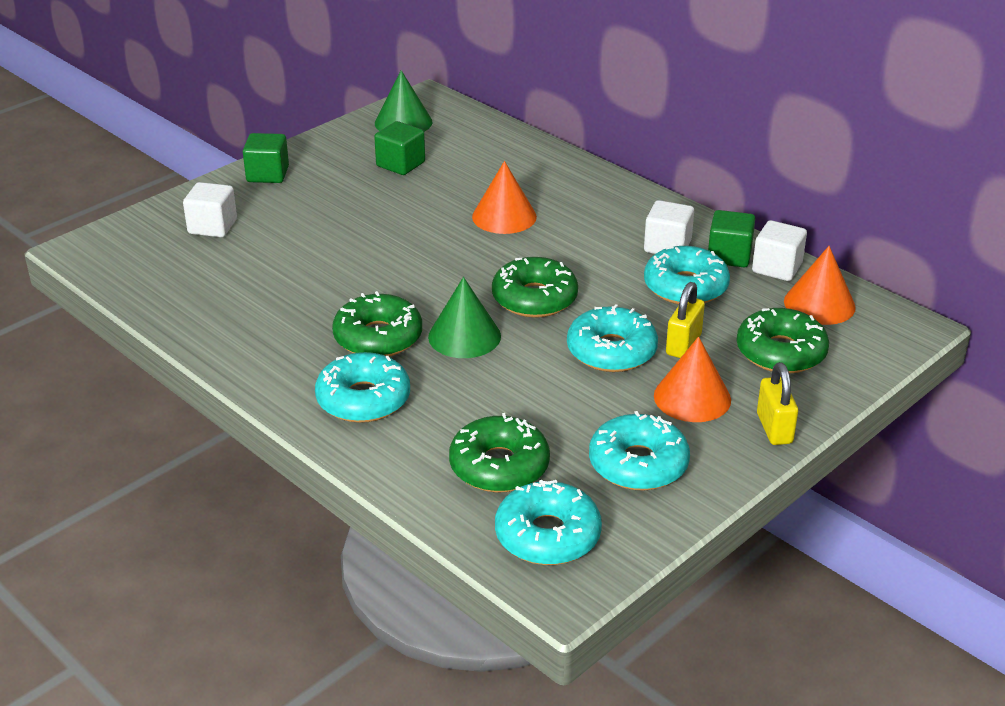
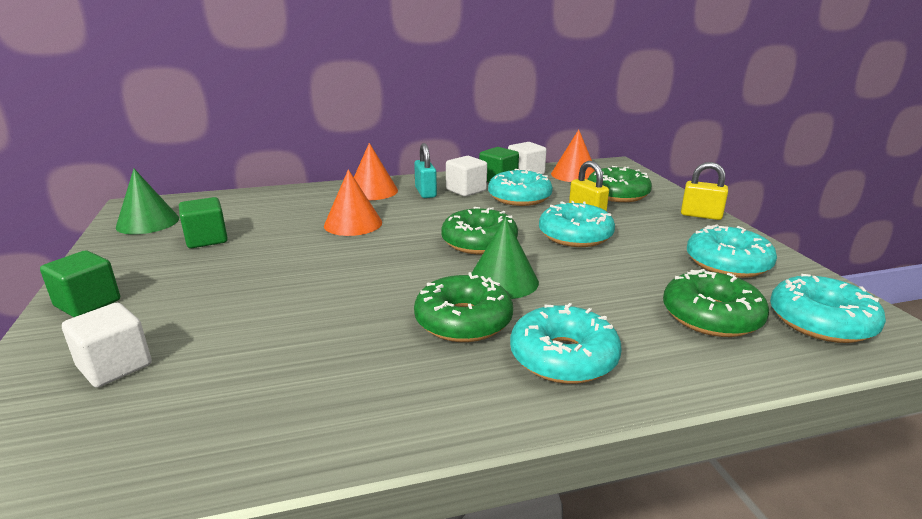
camera: 60 degrees left, 10 degrees down
orange cone [654,336,731,422] -> orange cone moved to [354,143,398,200]
none -> turquoise padlock [414,143,437,198]

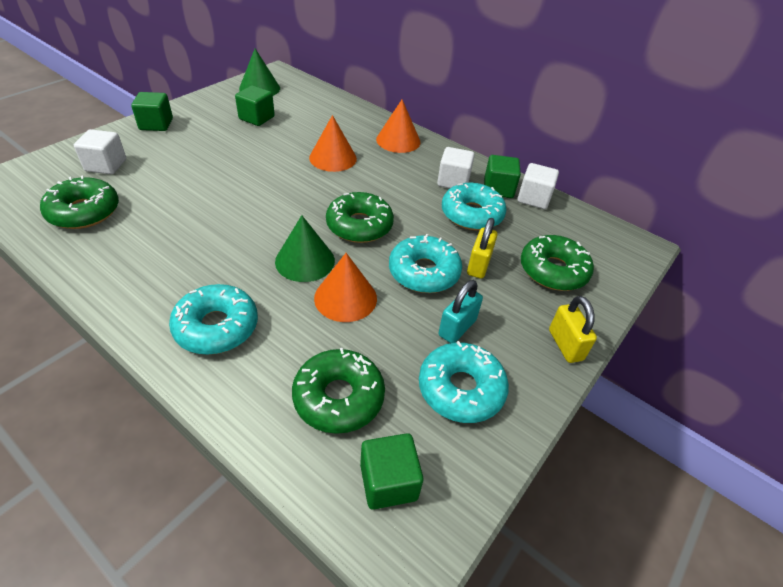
camera: 50 degrees right, 20 degrees up
turquoise padlock [414,143,437,198] -> turquoise padlock moved to [438,280,483,343]
green donut [414,272,513,342] -> green donut moved to [40,176,119,229]
orange cone [551,129,595,182] -> orange cone moved to [314,253,377,322]
turquoise donut [770,274,886,343] -> green cube [360,433,423,510]

